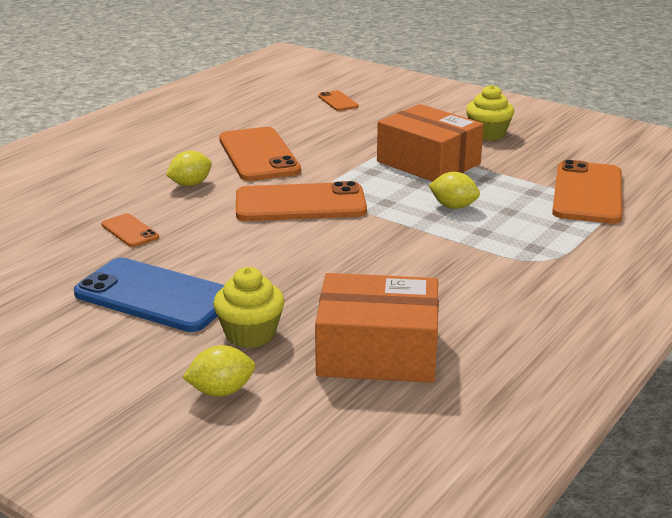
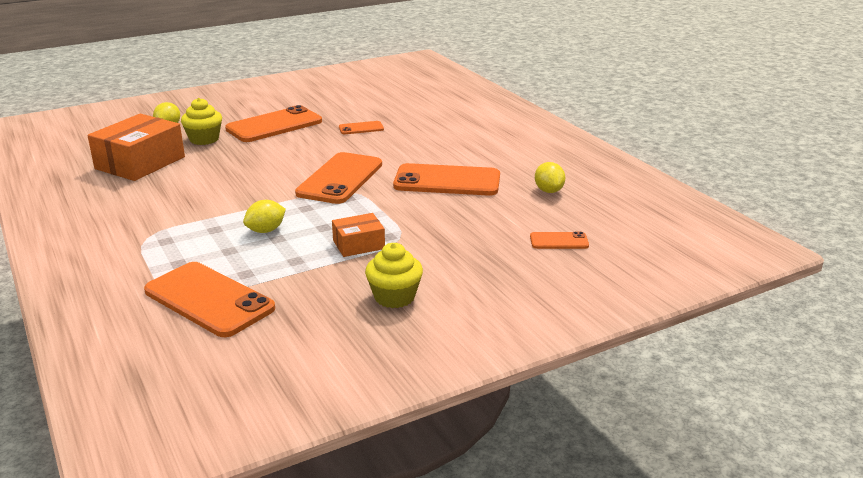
camera: 115 degrees right, 0 degrees up
blue phone [74,258,224,332] -> orange phone [225,105,322,142]
yellow lemon [166,151,212,186] -> yellow lemon moved to [535,162,565,193]
orange box [377,104,484,182] -> orange box [332,213,385,257], size x0.53

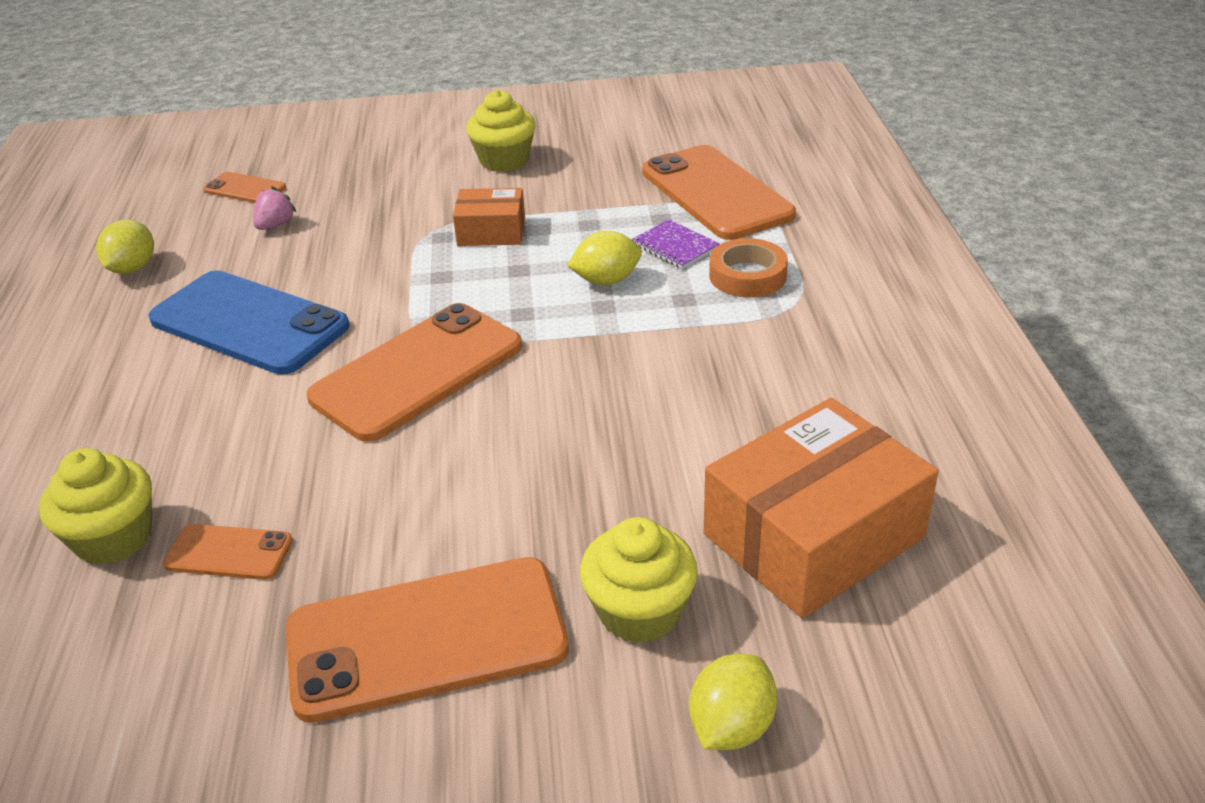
camera: 155 degrees left, 10 degrees up
orange phone [393,163,500,196] -> blue phone [148,270,350,375]
none -> yellow cupcake [39,448,152,565]
none -> pink strawberry [253,186,297,230]
none -> purple notebook [631,219,720,269]
none -> orange tape [709,238,788,298]

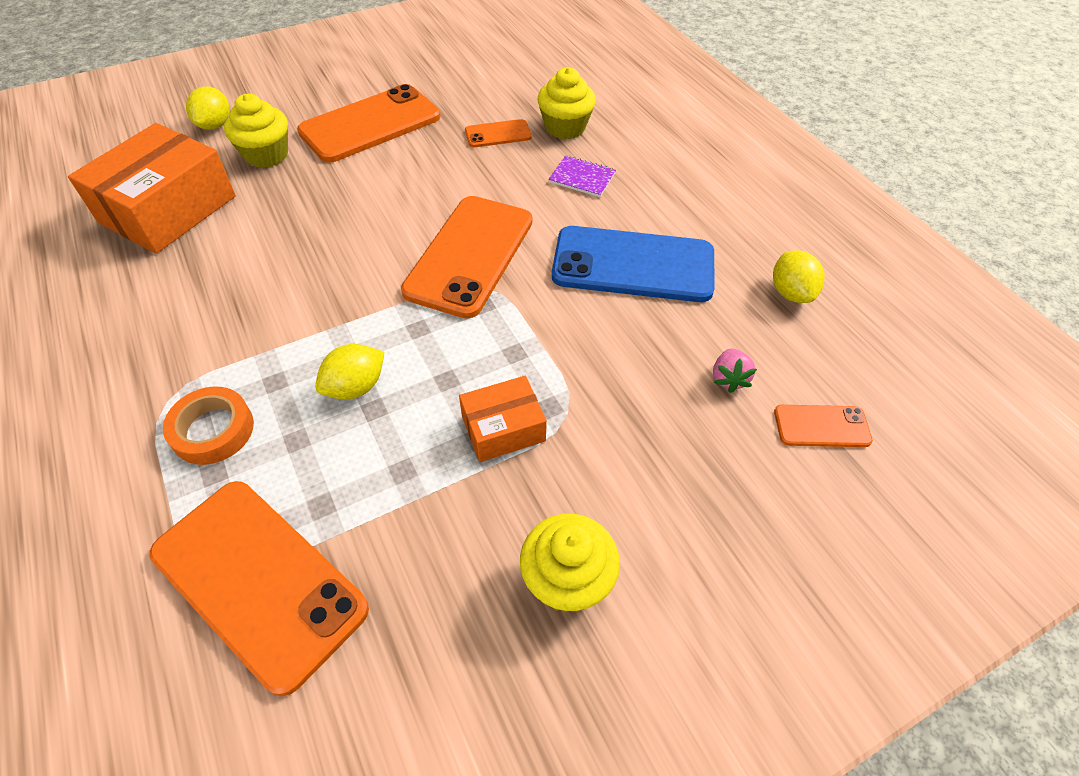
camera: 155 degrees right, 15 degrees up
purple notebook [631,219,720,269] -> purple notebook moved to [549,156,616,197]

